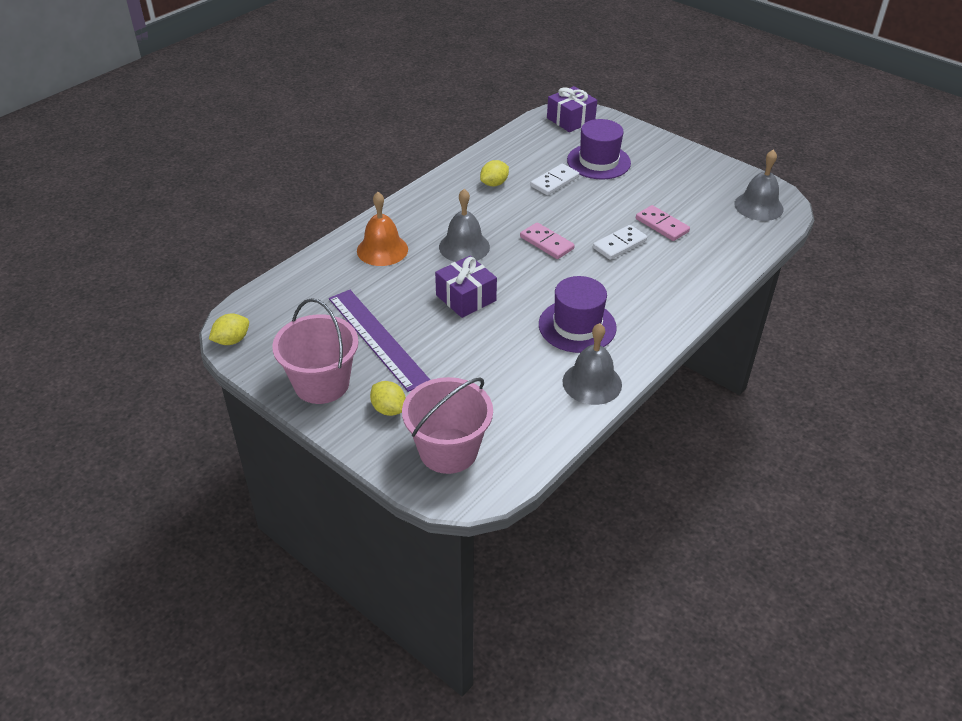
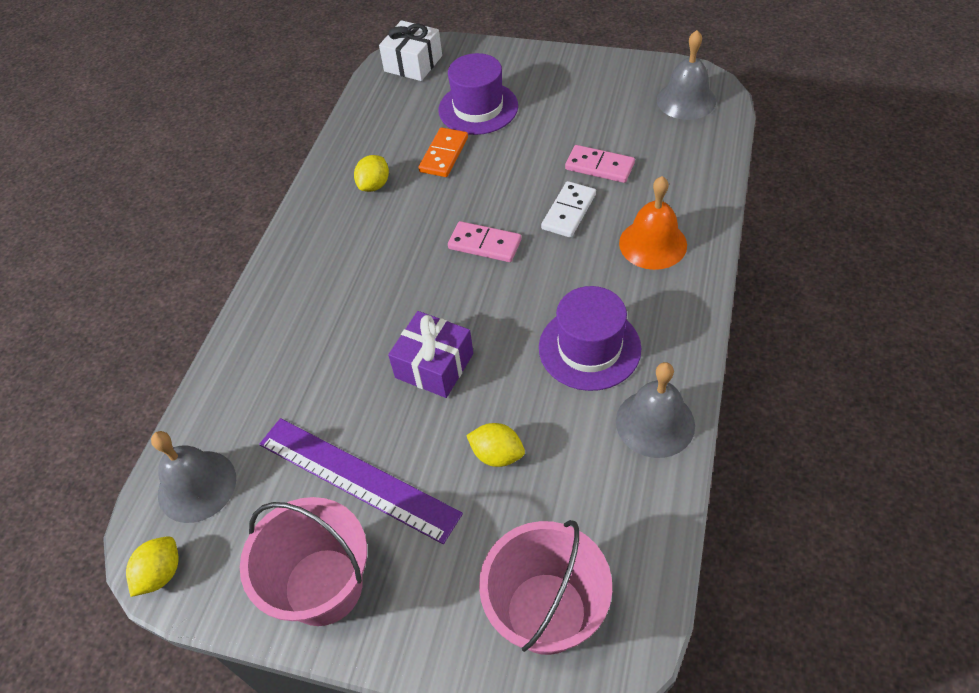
camera: 20 degrees left, 10 degrees up
orange bell [357,192,408,266] -> orange bell moved to [619,176,687,270]
yellow lemon [370,381,406,416] -> yellow lemon moved to [466,423,525,467]
grey bell [439,189,490,262] -> grey bell moved to [151,431,236,523]
white domino [531,164,579,195] -> orange domino [418,128,468,177]
purple gift [547,86,597,132] -> white gift [379,20,442,81]

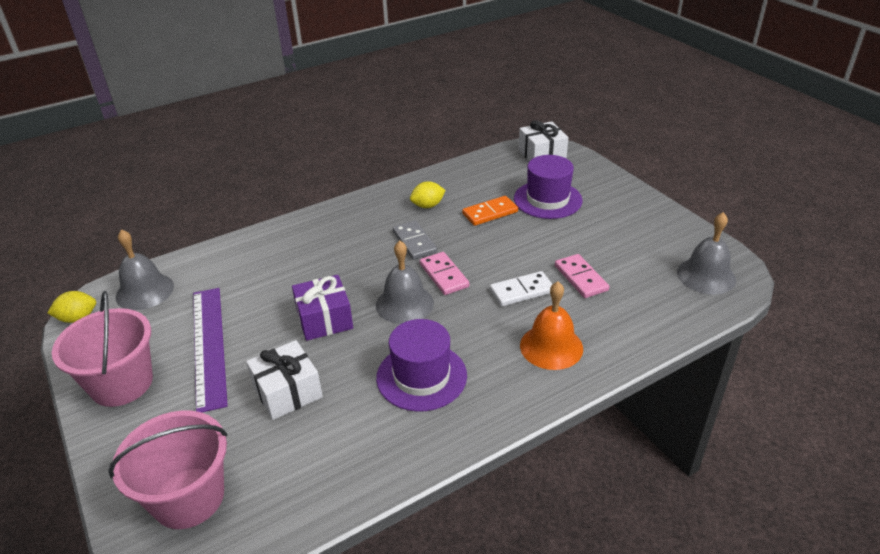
camera: 40 degrees right, 15 degrees down
yellow lemon [466,423,525,467] -> white gift [246,340,323,420]
grey bell [616,362,695,458] -> grey bell moved to [376,241,434,324]
none -> grey domino [393,221,437,260]

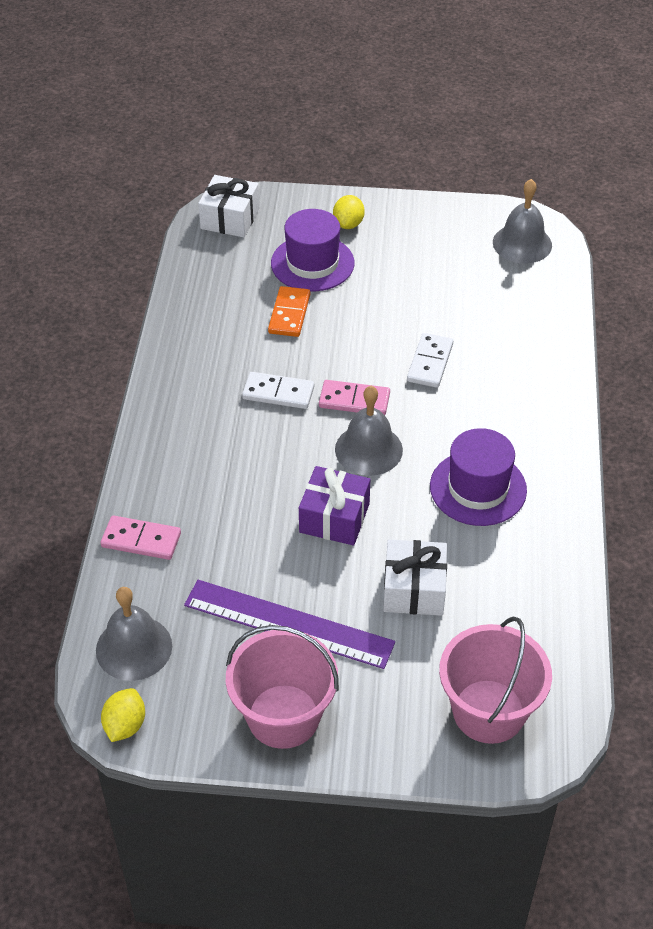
camera: 55 degrees left, 10 degrees up
grey domino [393,221,437,260] -> white domino [242,372,314,409]
yellow lemon [410,181,446,208] -> yellow lemon moved to [333,195,365,229]
orange bell [520,281,583,370] -> none
pink domino [555,254,609,298] -> pink domino moved to [101,515,181,560]

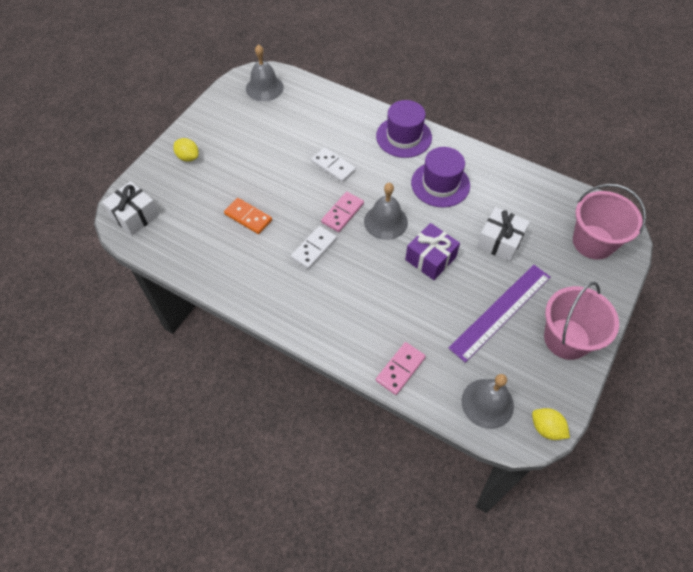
camera: 65 degrees left, 10 degrees up
purple hat [271,209,354,291] -> purple hat moved to [376,100,432,158]

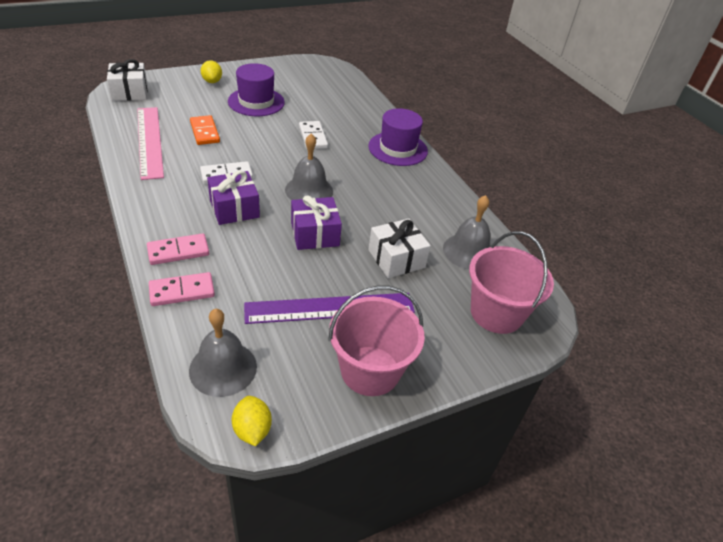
camera: 30 degrees right, 15 degrees down
grey bell [246,44,284,101] -> grey bell moved to [443,195,490,270]
pink domino [321,192,364,232] -> pink domino moved to [147,233,209,265]
purple hat [411,147,470,207] -> purple hat moved to [228,63,285,116]
none -> pink ruler [137,107,164,180]
none -> purple gift [207,171,260,225]

